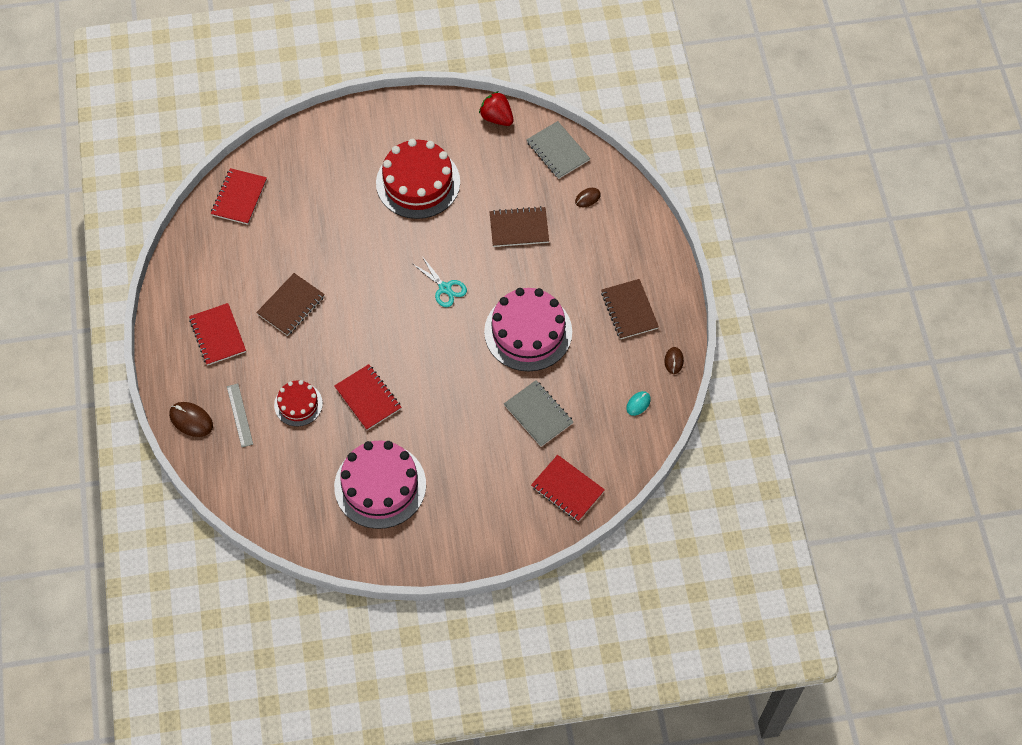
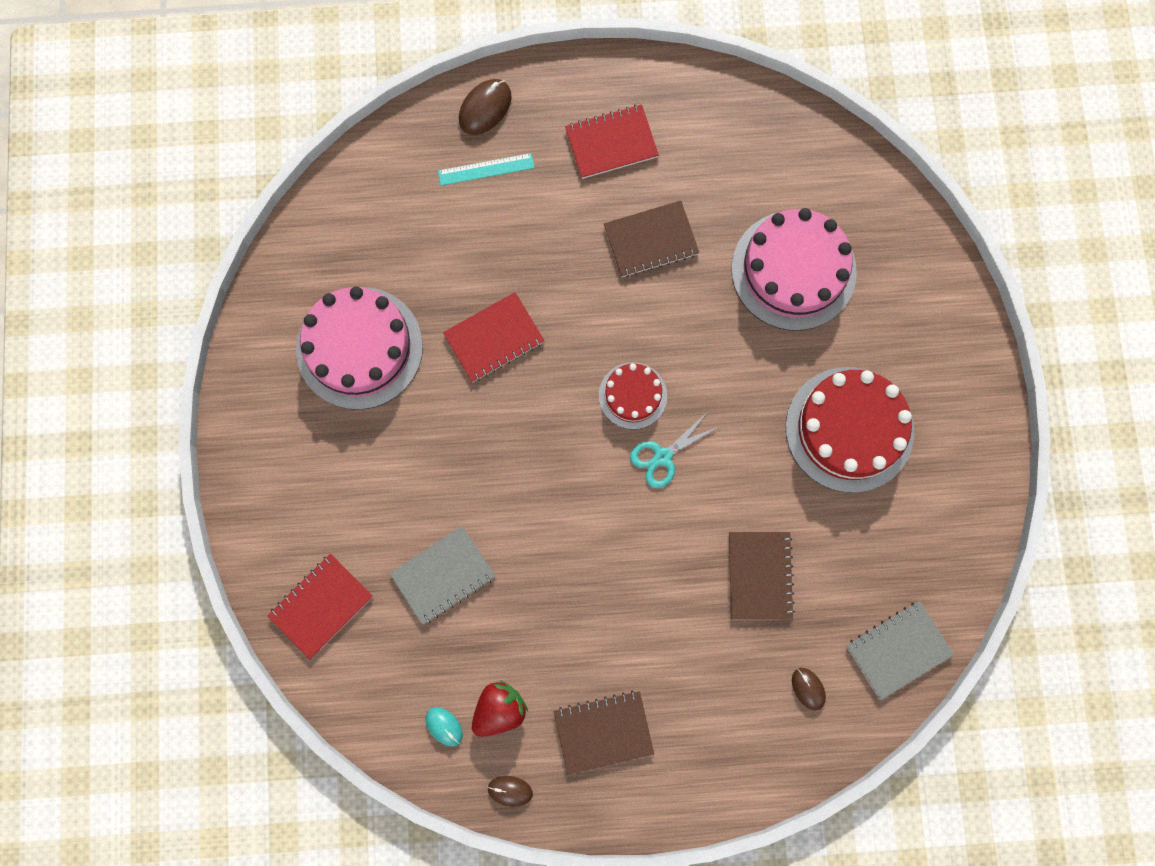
camera: 95 degrees right, 15 degrees up
red notebook [211,168,267,225] -> none
grey ruler [227,383,253,447] -> turquoise ruler [438,153,535,186]
brown notebook [256,273,325,336] -> brown notebook turned 60 degrees counterclockwise [604,201,699,277]
red cake [274,380,323,426] -> red cake moved to [599,362,667,429]
red strawberry [479,91,514,126] -> red strawberry moved to [472,680,528,737]
pink cake [484,288,572,371] -> pink cake moved to [732,208,857,331]

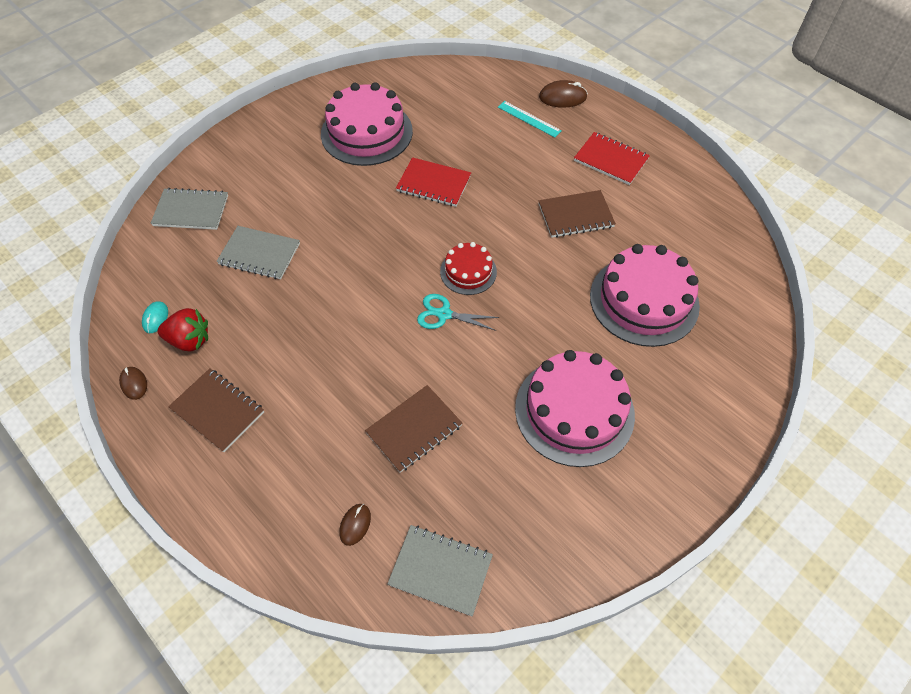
camera: 50 degrees right, 20 degrees down
red notebook [267,553,373,660] -> grey notebook [151,188,228,230]
brown notebook [604,201,699,277] -> brown notebook turned 45 degrees counterclockwise [538,190,616,238]
red cake [786,367,914,493] -> pink cake [515,350,635,467]

